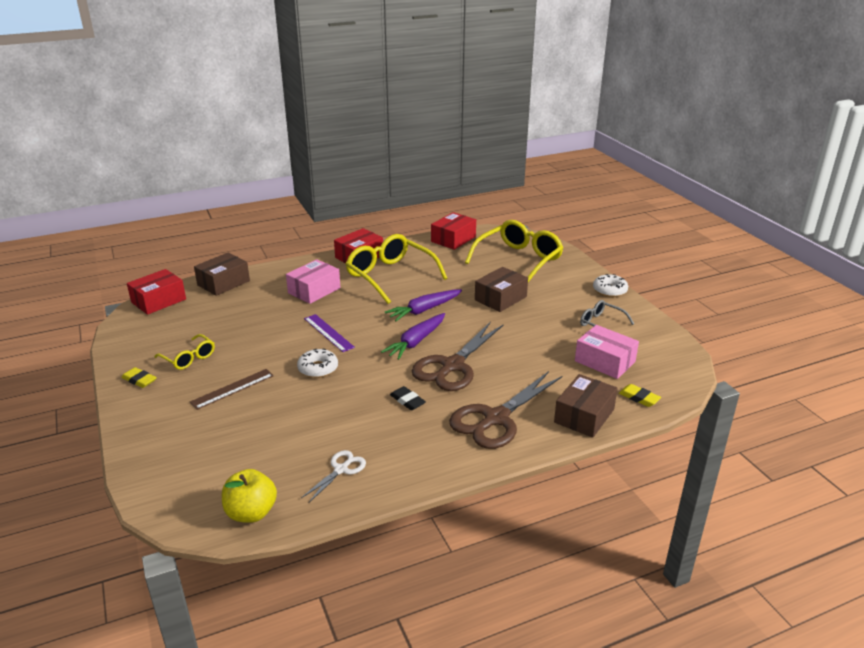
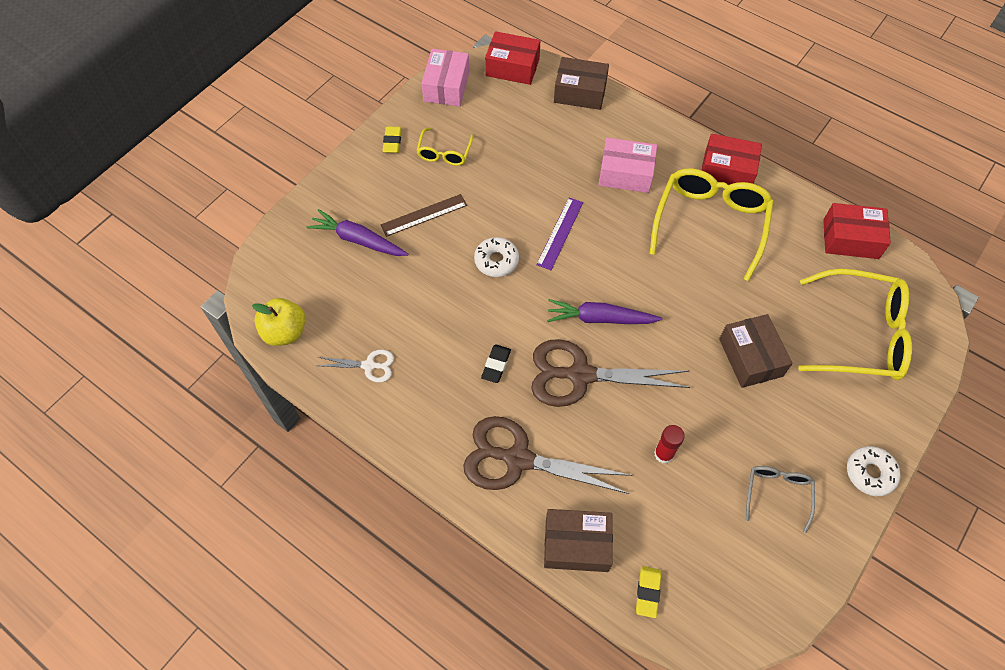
camera: 60 degrees right, 30 degrees up
brown ruler [190,369,274,410] -> brown ruler turned 45 degrees counterclockwise [380,194,467,237]
purple carrot [385,289,462,321] -> purple carrot moved to [306,209,409,256]
brown box [475,267,528,312] -> brown box turned 60 degrees clockwise [719,314,792,388]
pink box [575,325,639,379] -> pink box moved to [421,49,469,106]
none -> red glue stick [654,425,685,464]

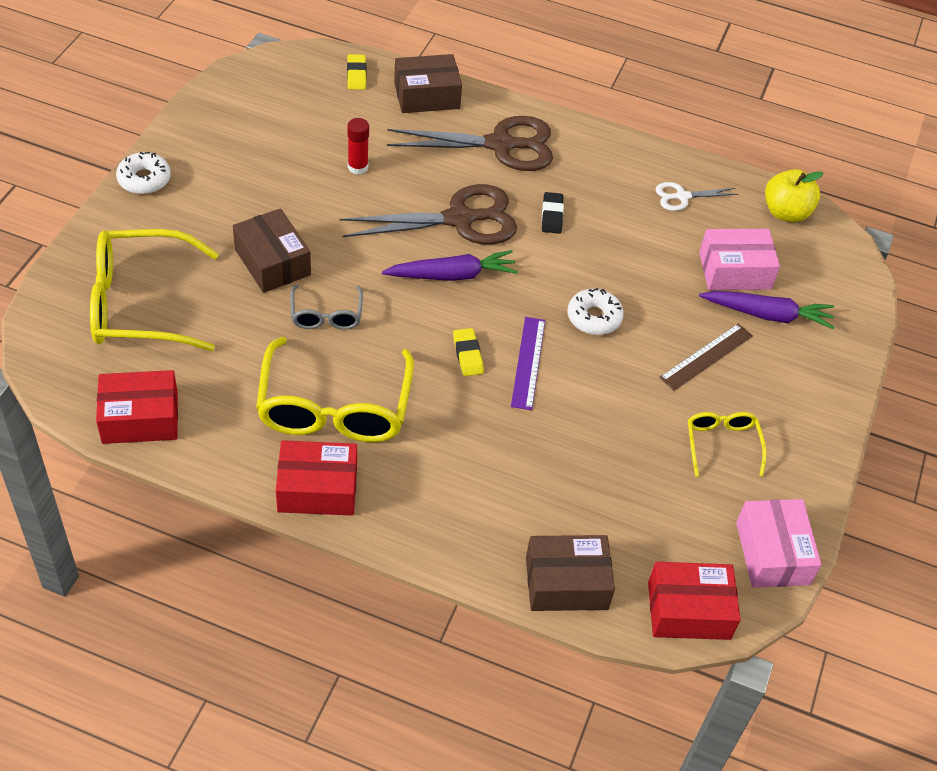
camera: 160 degrees right, 10 degrees down
yellow eraser [382,126,402,153] -> yellow eraser moved to [453,328,484,376]
pink box [599,138,657,193] -> pink box moved to [699,229,780,290]
grey glasses [746,466,815,533] -> grey glasses moved to [290,284,363,330]

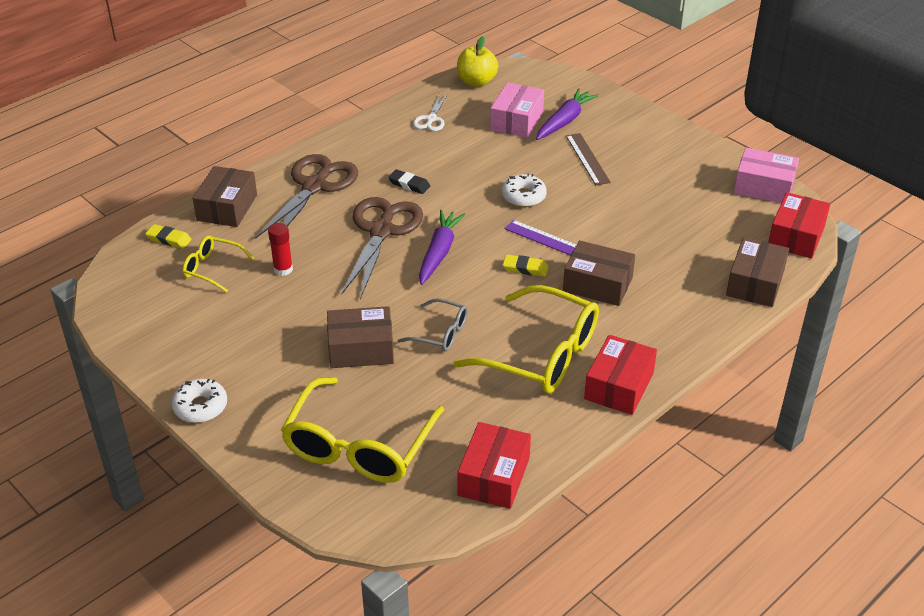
camera: 60 degrees left, 10 degrees down
yellow glasses [688,412,767,477] -> yellow glasses moved to [182,235,254,293]
none -> brown box [563,241,635,306]

